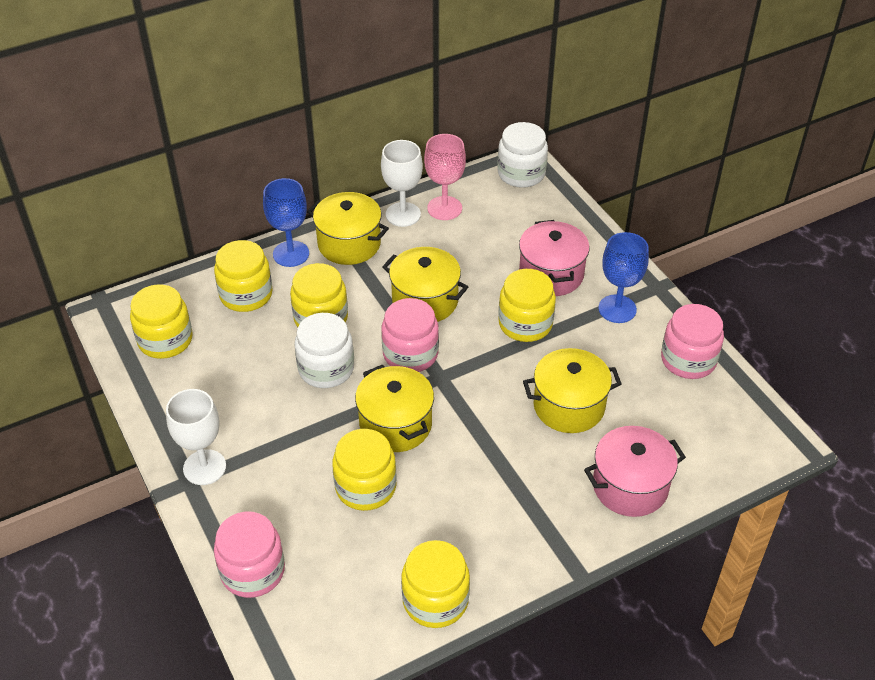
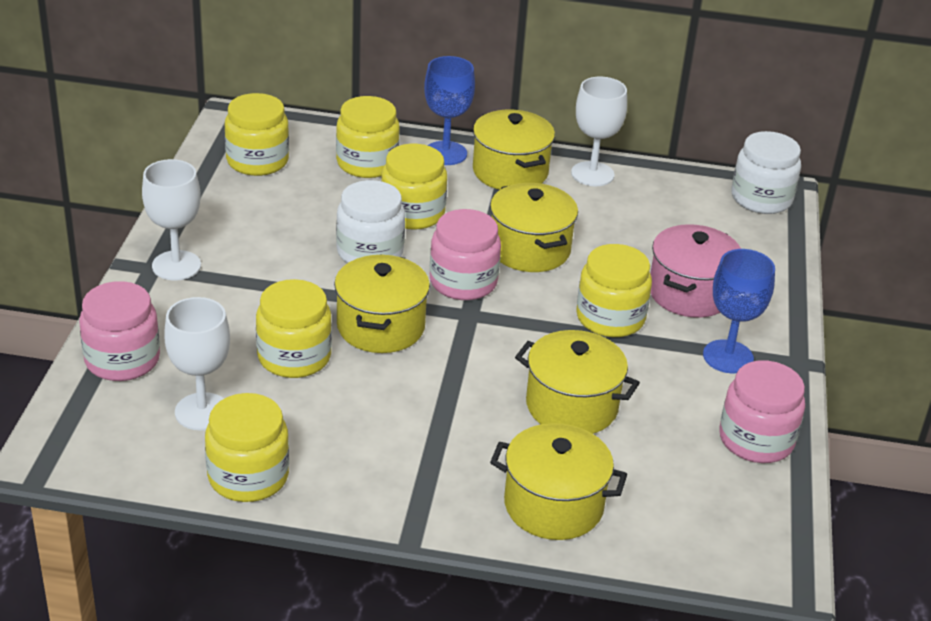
camera: 35 degrees right, 10 degrees down
pink goblet [424,134,466,220] -> none
pink pot [584,426,686,517] -> yellow pot [490,423,627,540]
none -> white goblet [164,297,230,430]

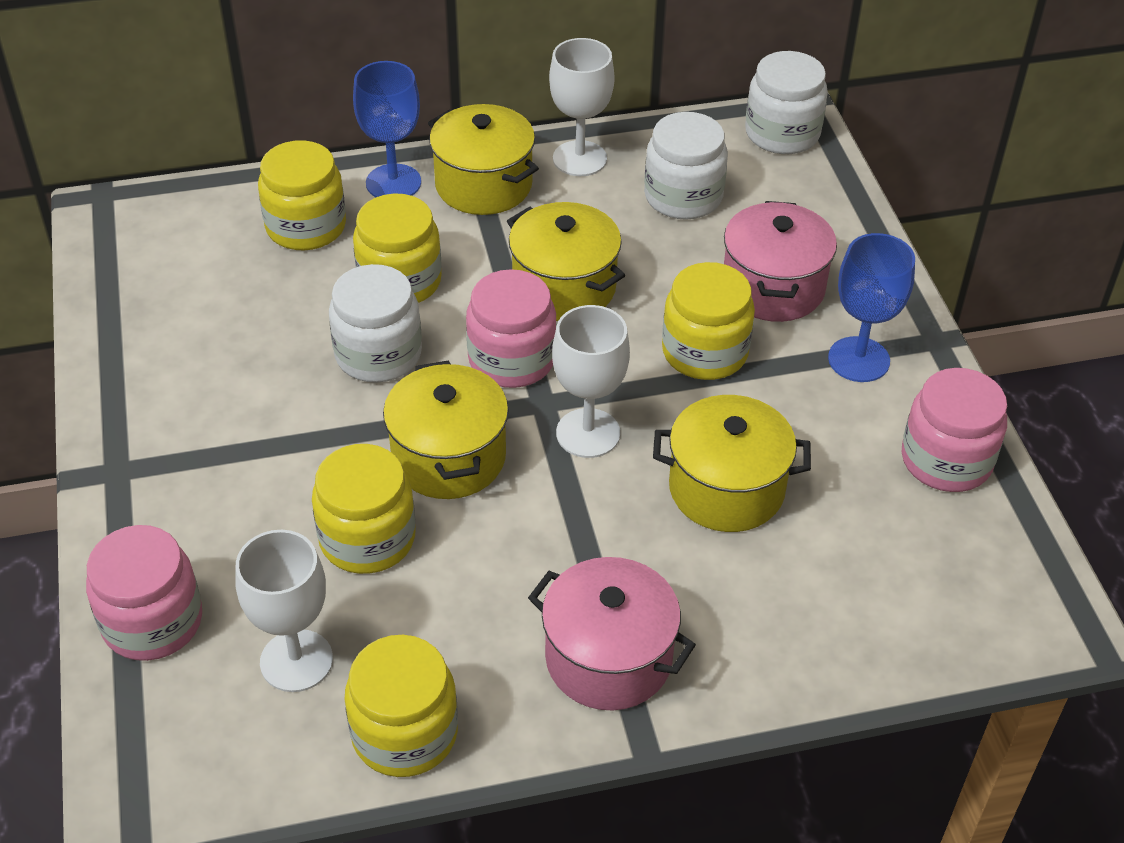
camera: 20 degrees left, 10 degrees up
white goblet [142,159,201,281] -> white goblet moved to [552,305,630,458]
yellow jar [225,93,289,176] -> none
yellow pot [490,423,627,540] -> none
none -> pink pot [528,557,696,710]
none -> white jar [644,112,728,220]

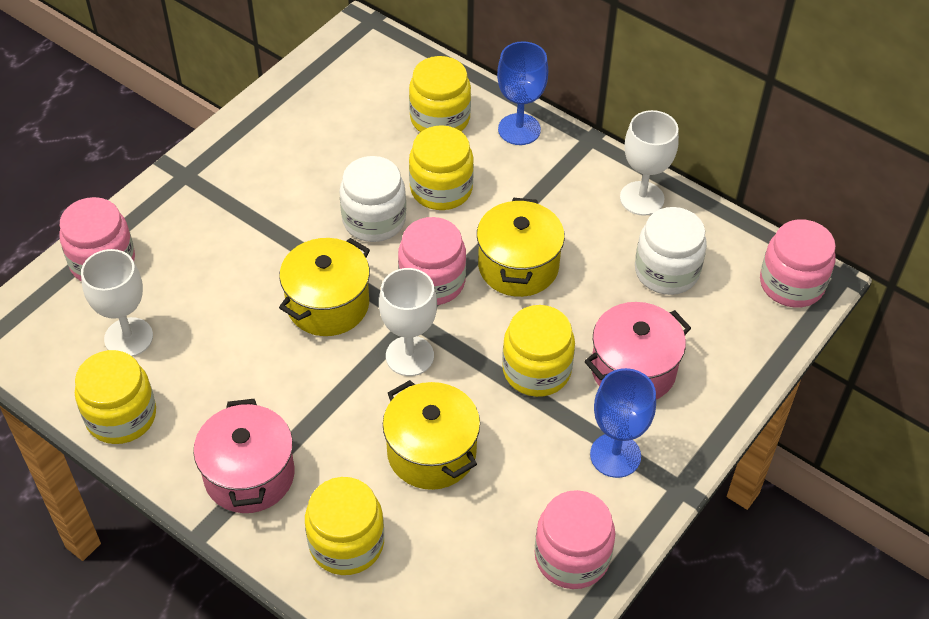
camera: 50 degrees right, 5 degrees up
yellow jar [312,444,416,574] -> yellow jar moved to [305,477,384,575]
yellow pot [428,104,539,215] -> none
white jar [745,51,828,154] -> pink jar [760,219,836,308]

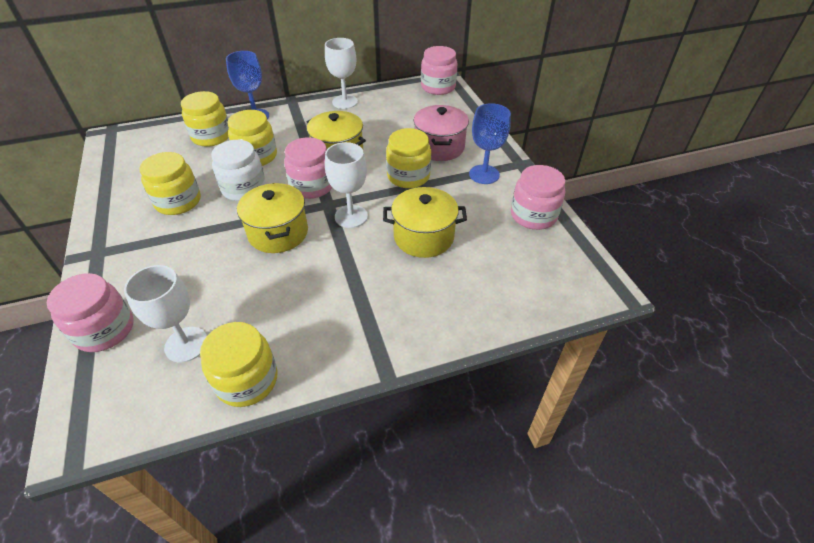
camera: 55 degrees left, 5 degrees down
pink pot [193,399,295,513] -> none
yellow jar [305,477,384,575] -> yellow jar moved to [139,152,201,215]
white jar [635,207,707,295] -> none

